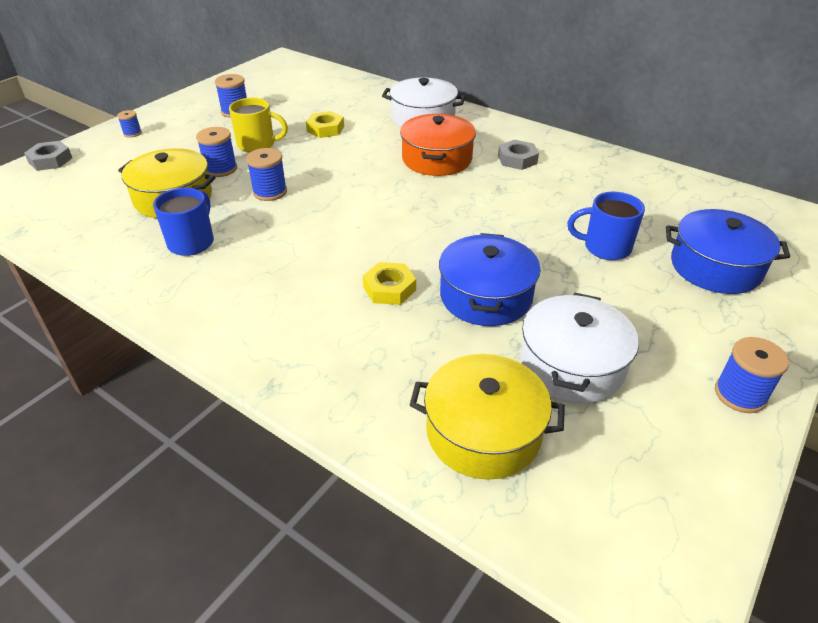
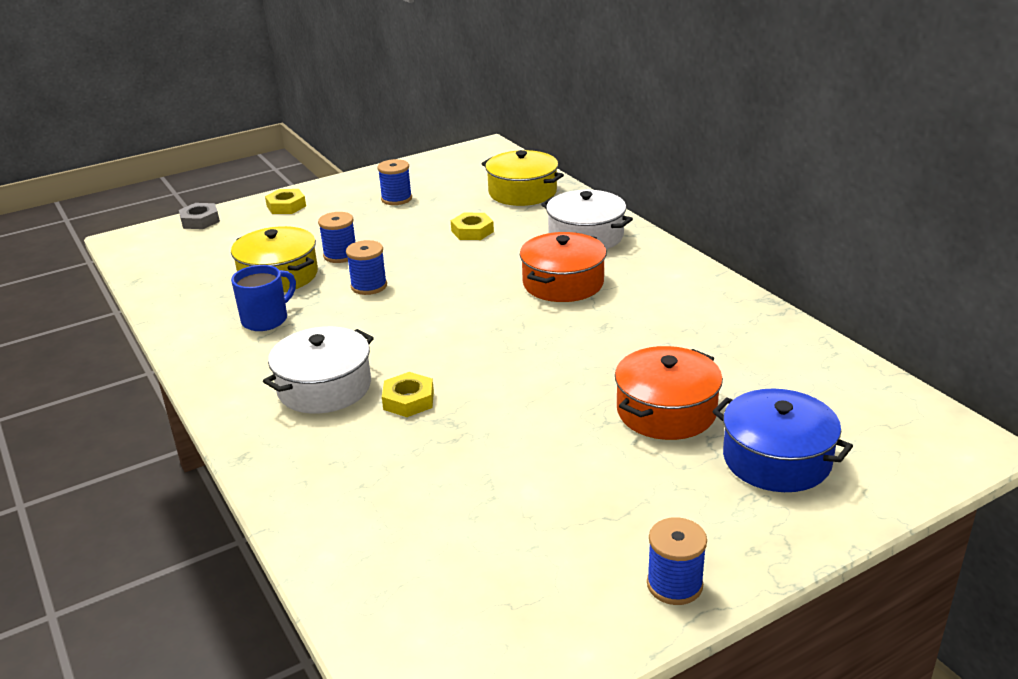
camera: 25 degrees right, 10 degrees down
blue spool [117,110,142,138] -> yellow nut [265,189,306,214]
yellow mug [229,98,288,153] -> none
yellow pot [410,354,565,480] -> yellow pot moved to [481,150,564,206]
blue pot [439,233,541,326] -> none
grey nut [498,140,539,170] -> none
white pot [520,293,639,403] -> white pot moved to [263,326,374,414]
blue mug [567,192,645,260] -> orange pot [615,346,723,440]

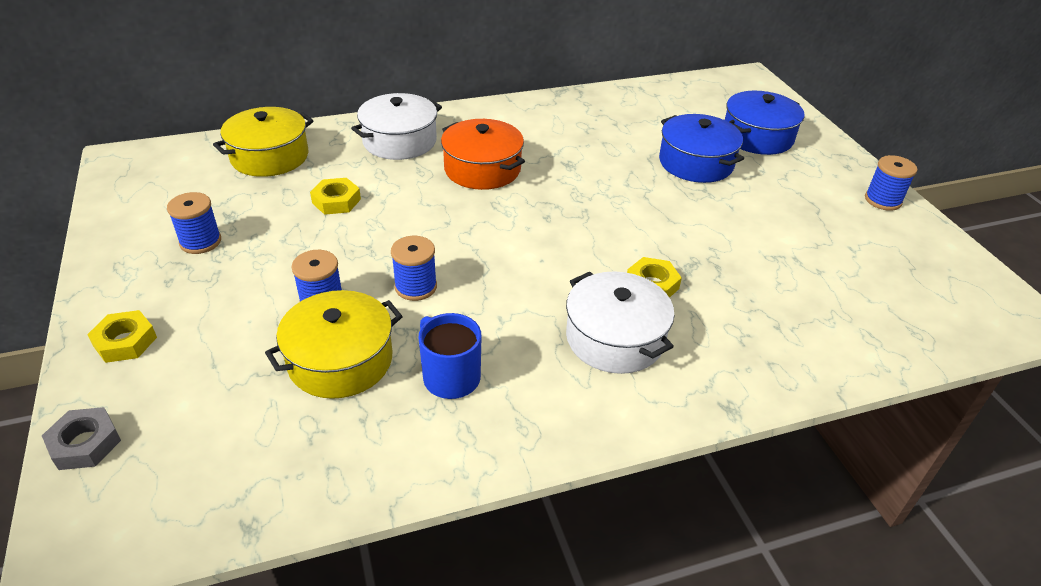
camera: 80 degrees left, 10 degrees up
orange pot [615,346,723,440] -> blue pot [659,114,744,183]

